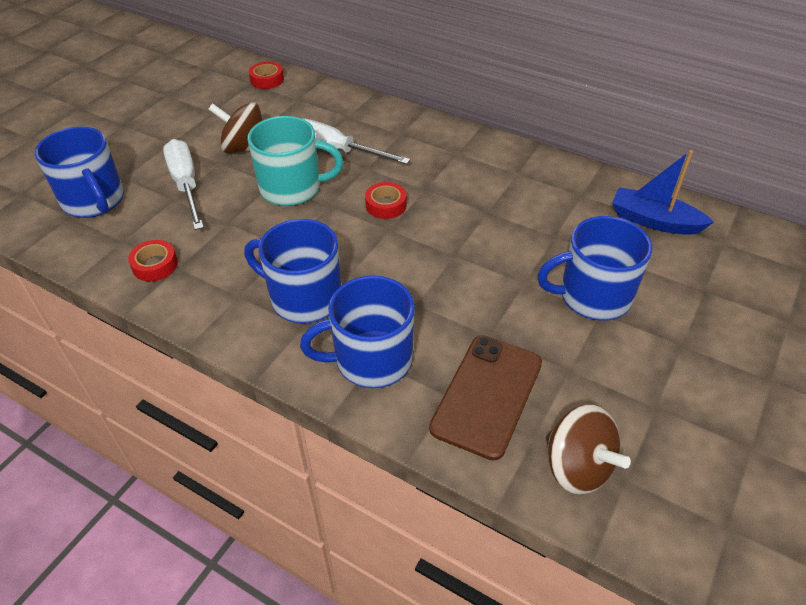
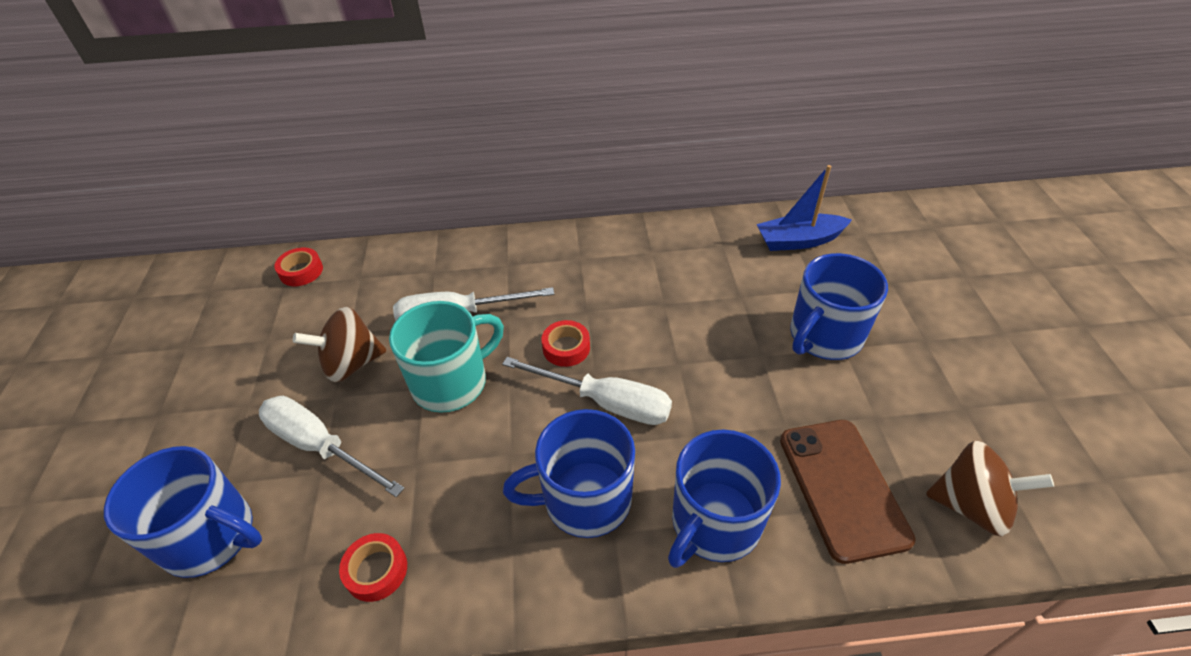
camera: 35 degrees left, 0 degrees up
none -> white screwdriver [502,357,672,425]

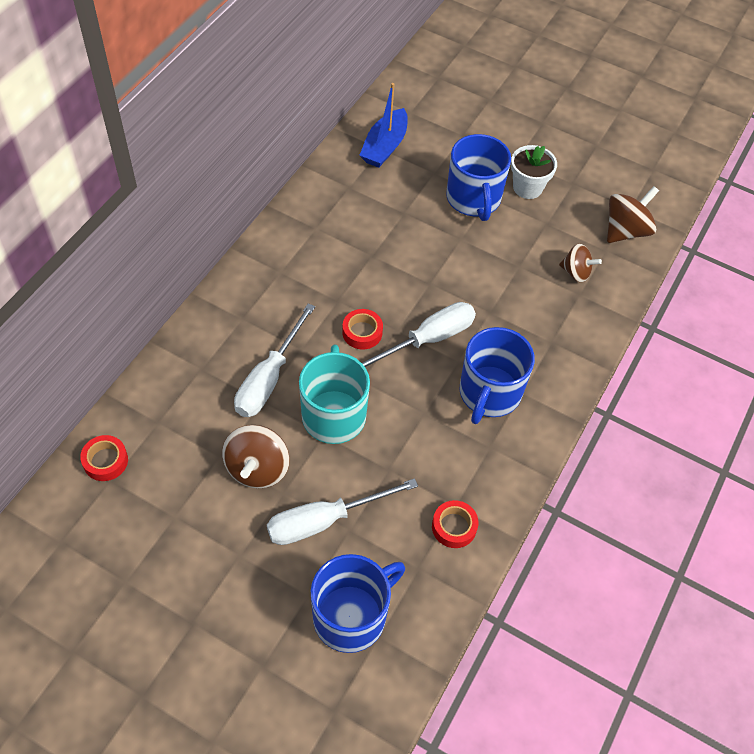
camera: 60 degrees left, 10 degrees up
blue mug [668,430,781,568] -> none
brown phone [780,420,916,564] -> brown spinning top [559,244,602,282]
none -> white flower pot [511,145,557,199]

